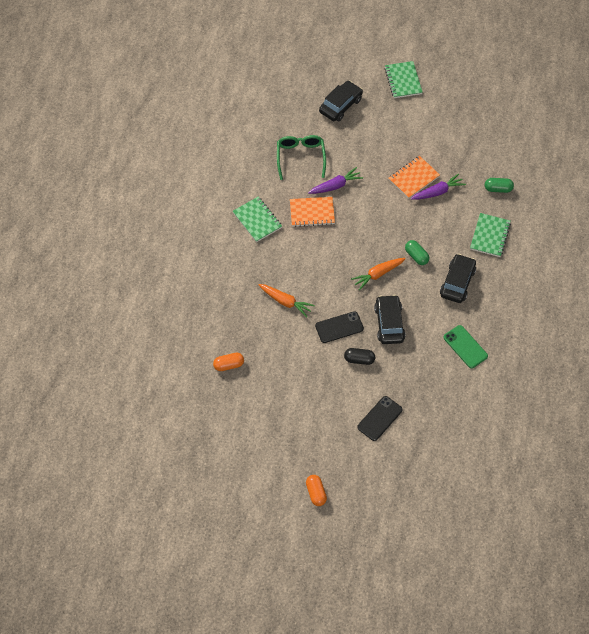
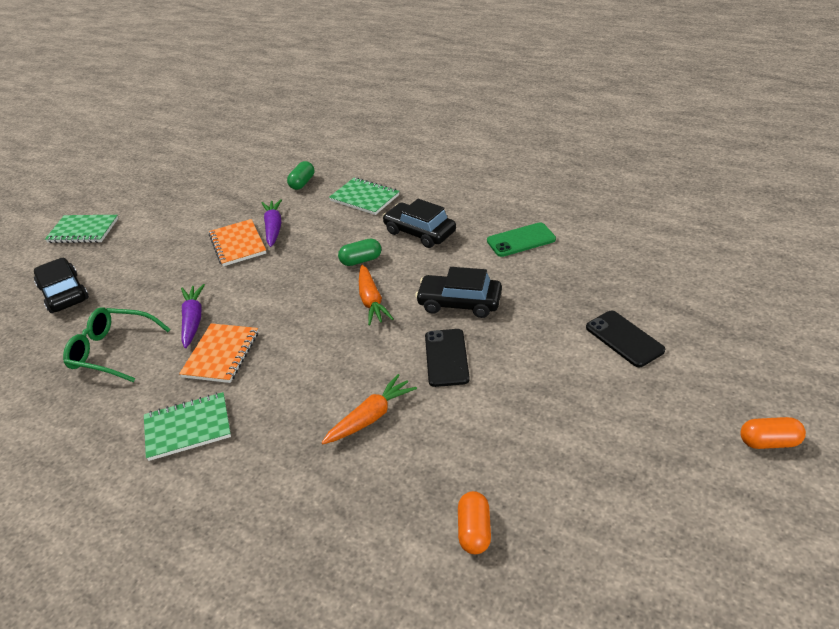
camera: 70 degrees left, 20 degrees down
black capsule [344,348,375,365] -> none

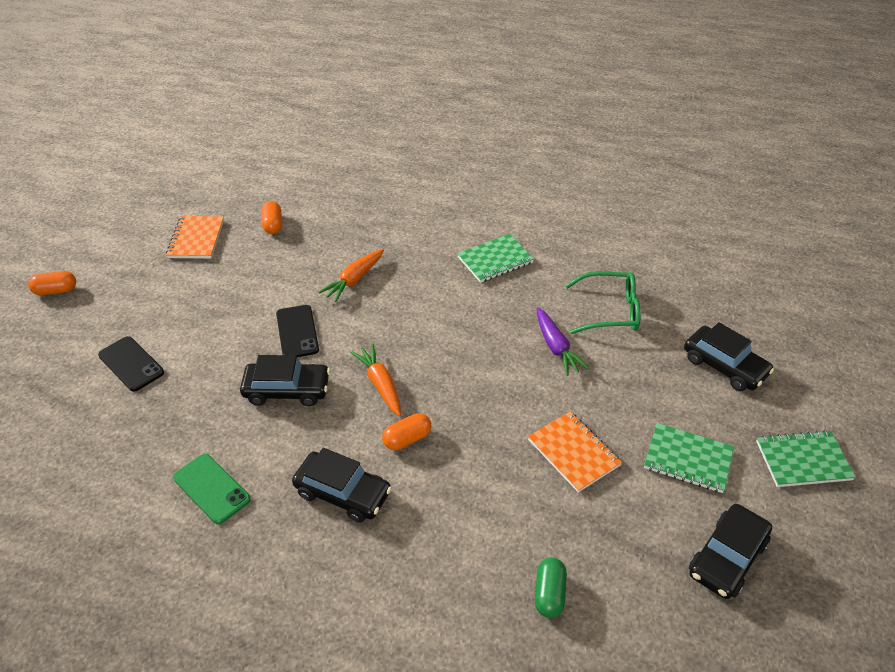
camera: 165 degrees right, 5 degrees up
orange notebook [179,323,258,383] -> orange notebook moved to [166,216,224,259]
purple carrot [261,199,282,247] -> none
green notebook [329,177,400,215] -> green notebook moved to [644,423,734,493]
green capsule [338,238,381,266] -> orange capsule [382,413,431,450]
green phone [487,222,556,257] -> green phone turned 75 degrees clockwise [173,454,251,524]
none -> black car [689,504,772,599]

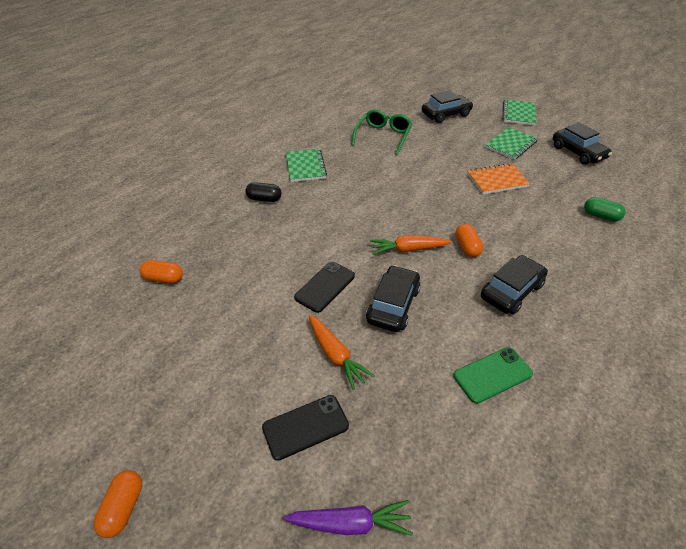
camera: 70 degrees left, 0 degrees up
orange notebook [166,216,224,259] -> none
black phone [276,305,319,357] -> black phone turned 60 degrees counterclockwise [294,262,355,313]
orange carrot [318,249,384,302] -> orange carrot moved to [309,315,375,390]
purple carrot [536,307,589,376] -> purple carrot moved to [283,500,413,536]
none -> black capsule [245,182,281,202]

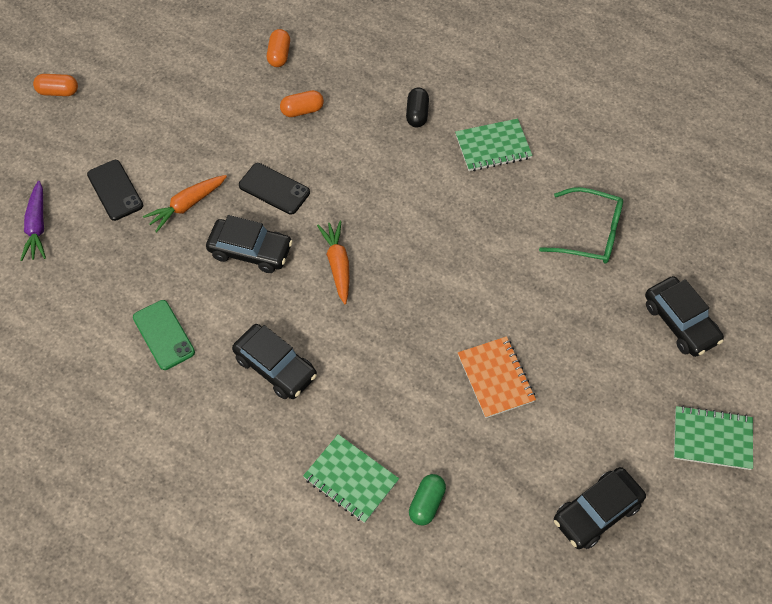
camera: 85 degrees right, 15 degrees up
orange capsule [455,224,483,257] -> orange capsule moved to [280,90,324,117]
green notebook [485,127,538,160] -> green notebook moved to [303,434,399,523]

